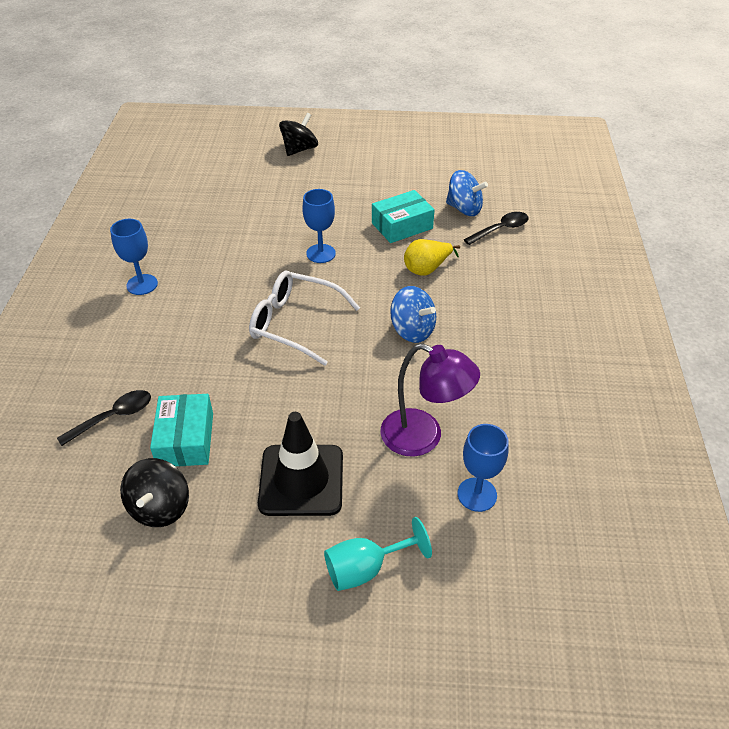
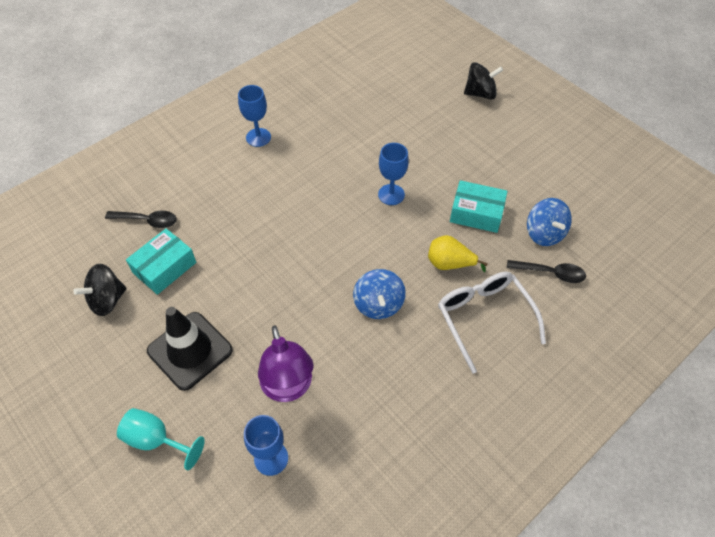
camera: 45 degrees right, 10 degrees up
white glasses [249,271,360,366] -> white glasses moved to [438,272,546,374]

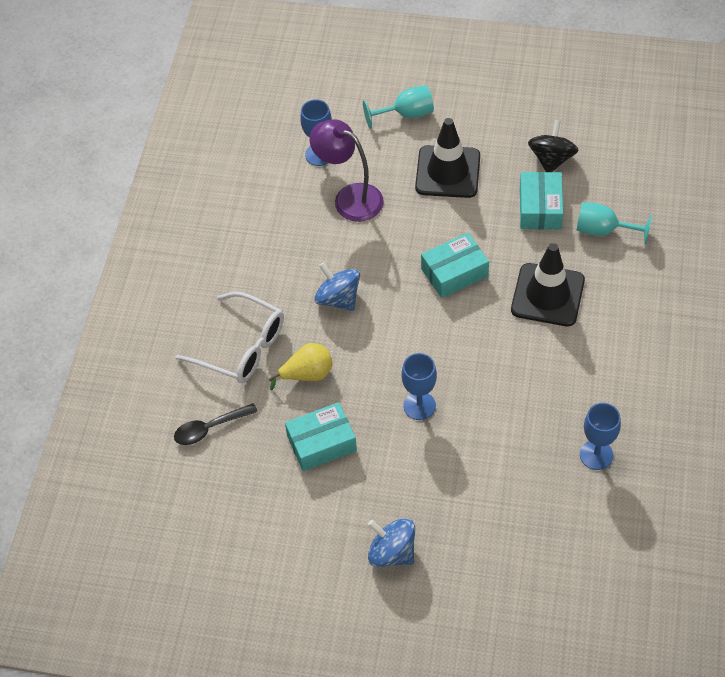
camera: 145 degrees right, 0 degrees up
black spoon [105,211,177,228] -> turquoise goblet [577,202,652,245]
blue goblet [238,85,271,147] -> blue goblet moved to [580,403,621,470]
black spinning top [464,62,503,100] -> none
blue spinning top [527,198,572,246] -> blue spinning top moved to [368,518,415,567]
none -> turquoise box [421,233,489,298]
none -> black traffic cone [511,243,585,326]

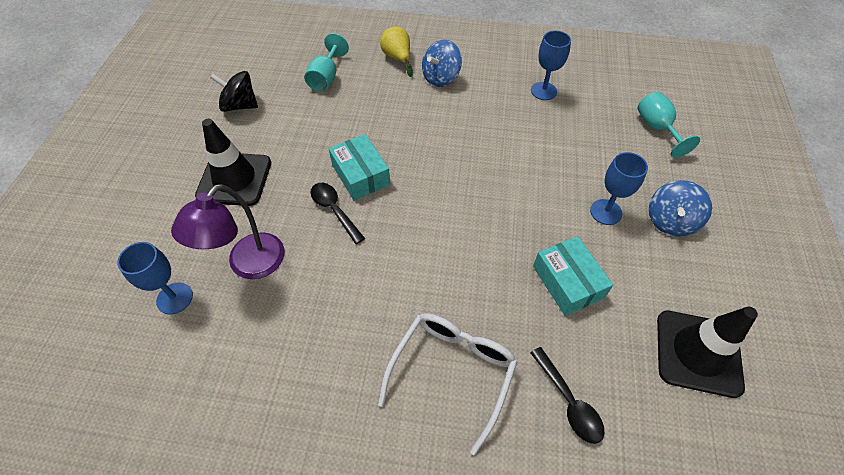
camera: 95 degrees left, 0 degrees up
yellow pear [269,343,333,390] -> yellow pear moved to [380,27,413,77]
blue spinning top [314,262,360,311] -> blue spinning top moved to [422,40,462,87]
turquoise goblet [363,85,434,129] -> turquoise goblet moved to [637,92,700,158]
blue goblet [401,353,437,420] -> blue goblet moved to [590,152,648,225]
black traffic cone [511,243,585,326] -> black traffic cone moved to [657,307,758,398]
turquoise box [520,172,563,229] -> none
none -> black spoon [310,183,365,244]

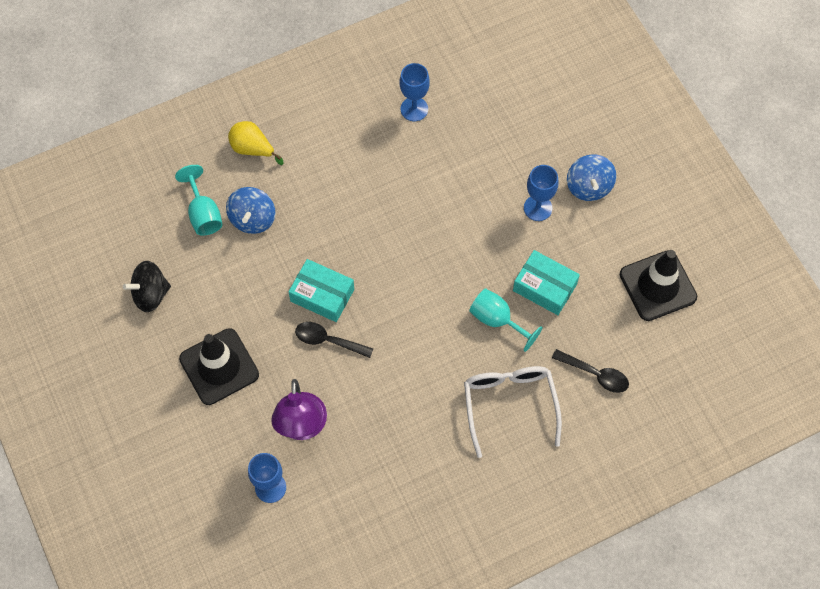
camera: 35 degrees left, 10 degrees up
blue spinning top [422,40,462,87] -> blue spinning top moved to [226,187,275,234]
turquoise goblet [637,92,700,158] -> turquoise goblet moved to [469,288,542,352]

